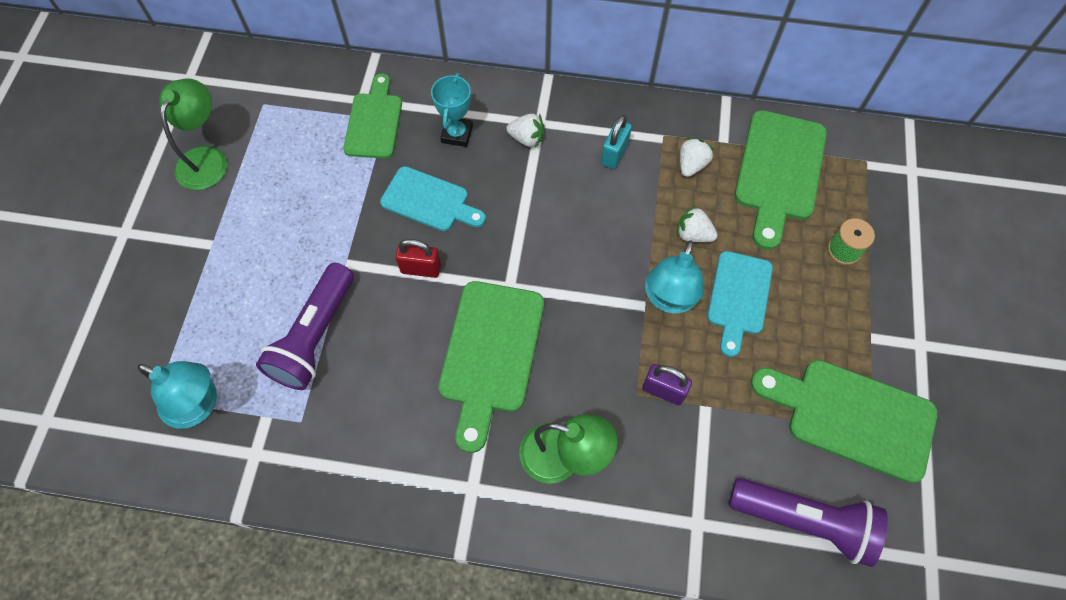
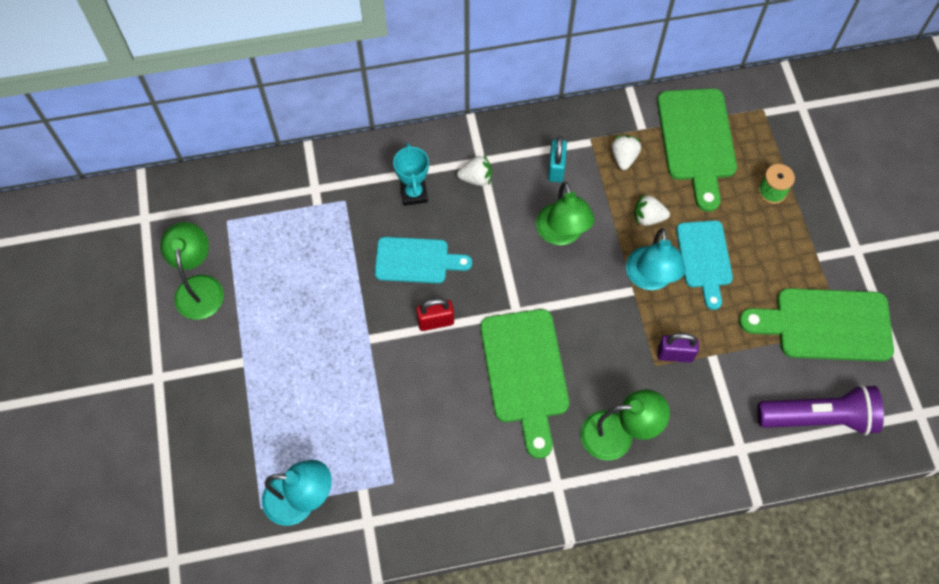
camera: 20 degrees left, 0 degrees up
purple flashlight [256,263,354,390] -> none
green cutting board [343,73,402,159] -> none
none -> green lamp [536,182,595,245]

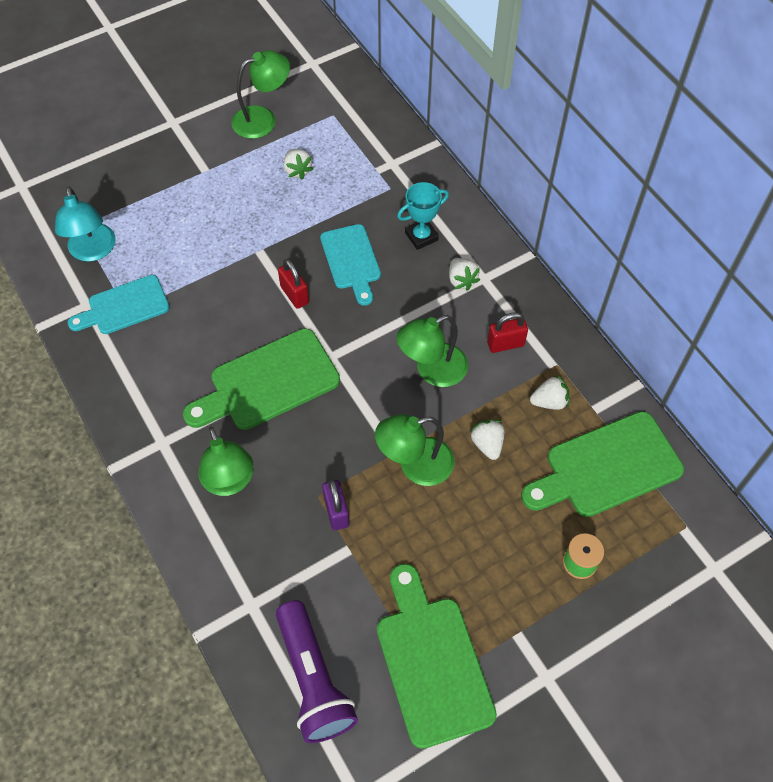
camera: 70 degrees right, 5 degrees down
turquoise padlock [548,136,567,183] -> red padlock [487,312,528,353]
turquoise lamp [626,228,685,290] -> green lamp [375,414,455,486]
turquoise cutting board [676,220,733,310] -> turquoise cutting board moved to [68,275,170,334]
none -> white strawberry [284,149,313,179]

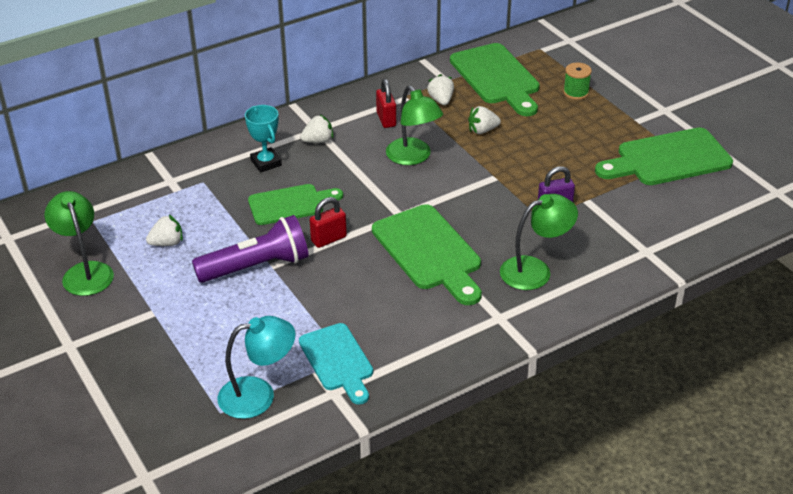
camera: 90 degrees left, 20 degrees down
purple flashlight [276,600,358,743] -> purple flashlight moved to [192,215,309,283]
turquoise cutting board [320,224,381,306] -> green cutting board [248,184,343,225]
green lamp [375,414,455,486] -> none

